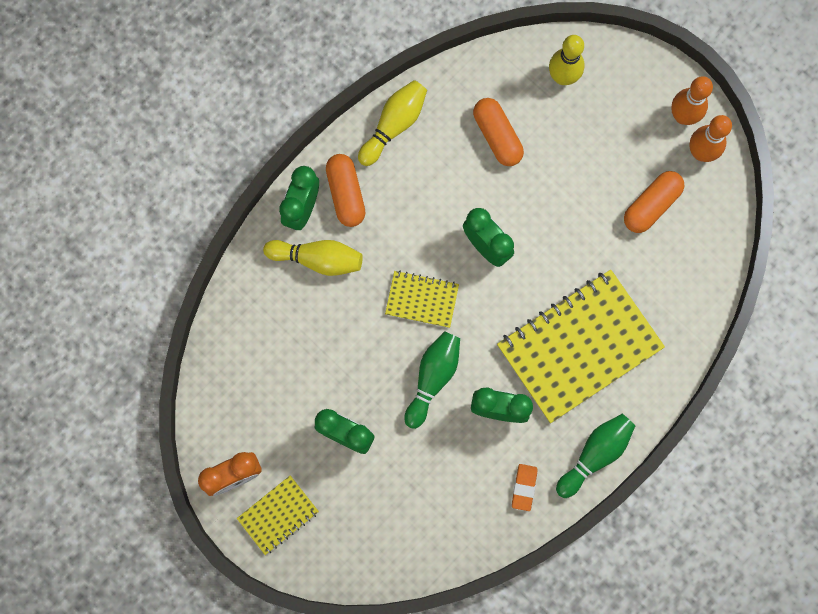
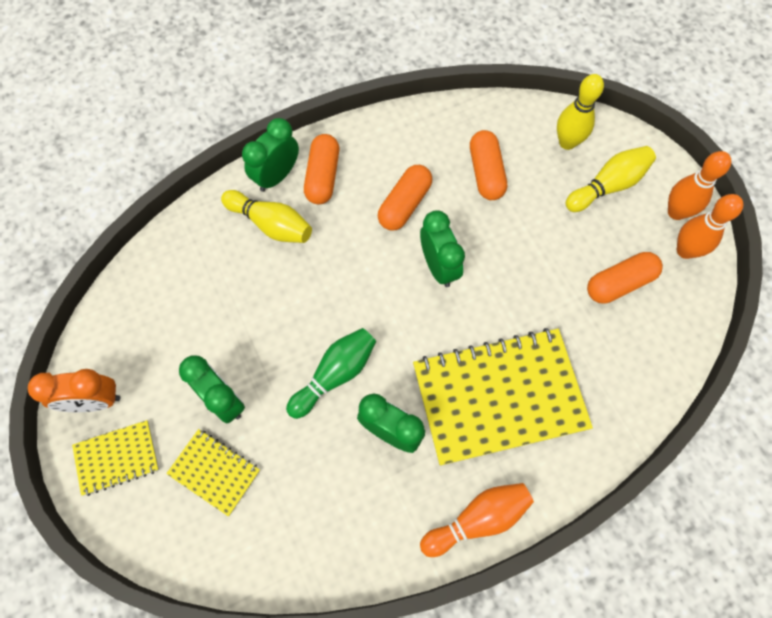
camera: 20 degrees right, 10 degrees down
yellow bowling pin [358,80,427,166] -> yellow bowling pin moved to [566,146,656,212]
yellow notebook [385,271,459,328] -> yellow notebook moved to [166,429,260,516]
orange eraser [512,464,537,511] -> none
green bowling pin [556,414,636,498] -> orange bowling pin [420,483,534,557]
none -> orange capsule [378,165,432,231]

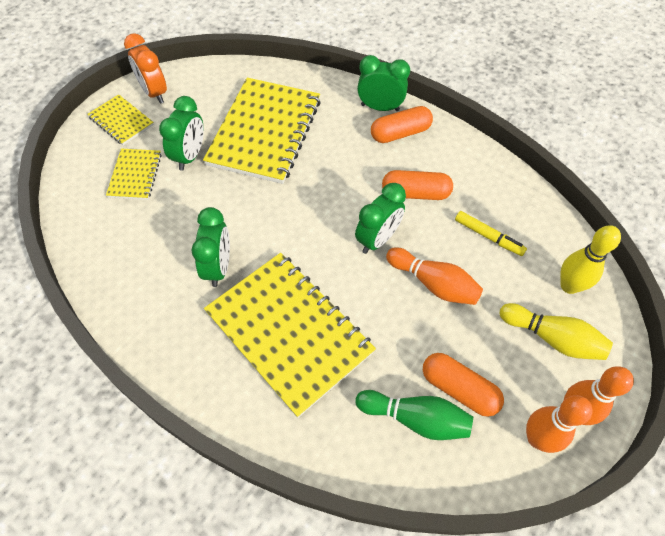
camera: 60 degrees right, 10 degrees down
yellow bowling pin [221,190,312,243] -> none
green bowling pin [286,328,376,419] -> green bowling pin moved to [355,390,473,440]
orange bowling pin [420,483,534,557] -> orange bowling pin moved to [386,247,483,305]
orange capsule [470,130,507,200] -> yellow marker [455,211,527,256]
none -> yellow notebook [203,78,321,184]

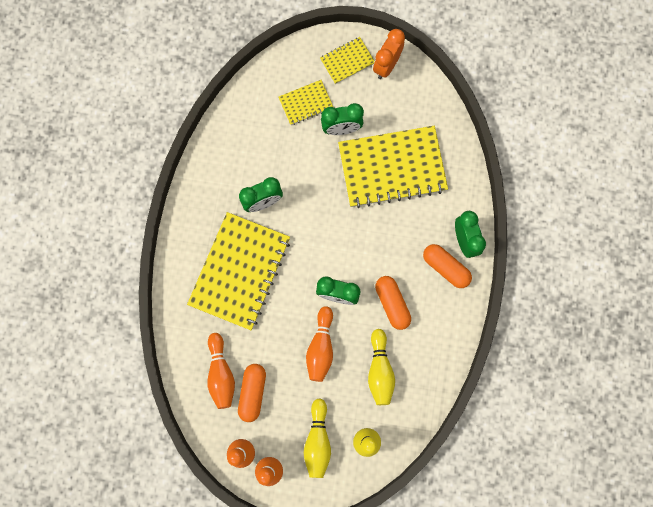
camera: 65 degrees right, 20 degrees up
yellow notebook [87,94,154,145] -> yellow notebook turned 45 degrees clockwise [320,37,375,84]
green bowling pin [355,390,473,440] -> orange bowling pin [207,333,235,409]
yellow marker [455,211,527,256] -> yellow bowling pin [368,329,395,405]

